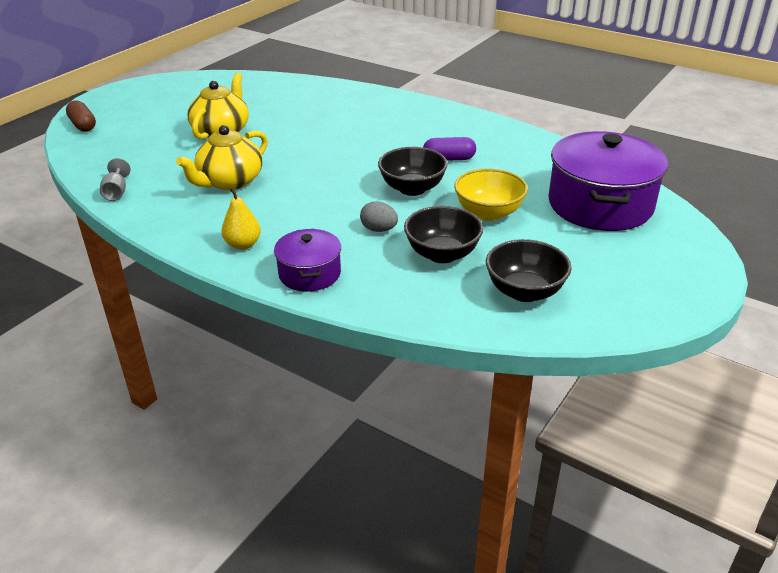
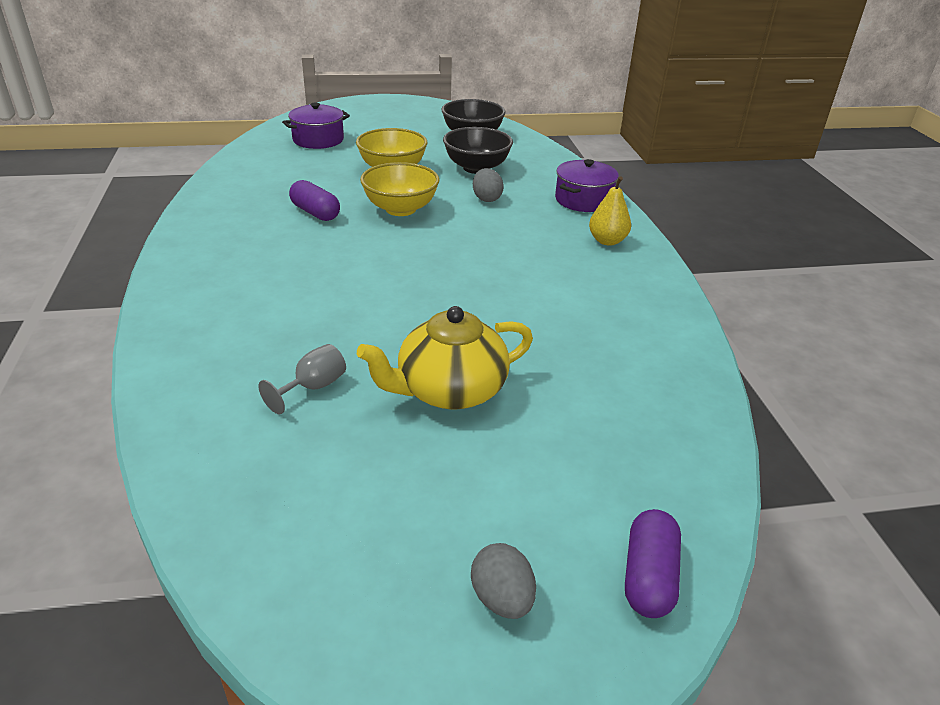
camera: 135 degrees left, 0 degrees up
brown capsule [66,100,96,132] -> purple capsule [625,509,681,618]
grey goblet [100,158,131,201] -> grey goblet moved to [258,344,346,415]
yellow teapot [176,125,268,190] -> none
black bowl [378,147,448,196] -> yellow bowl [360,162,439,216]
purple pot [548,131,668,231] -> purple pot [282,103,350,149], size x0.53
none -> grey egg [471,543,536,619]

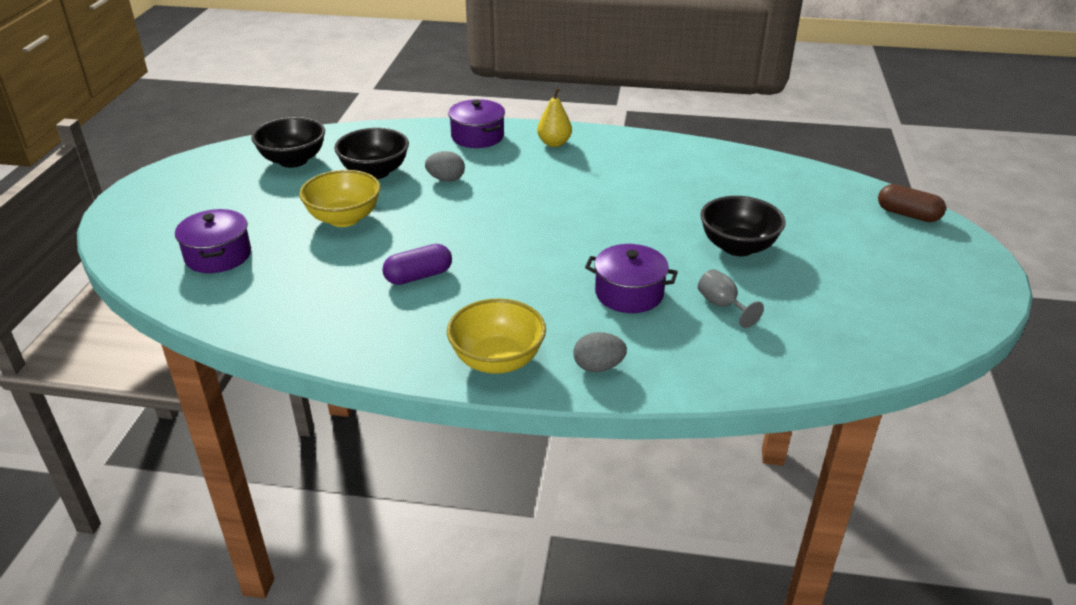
camera: 70 degrees left, 0 degrees up
yellow teapot [357,306,533,410] -> black bowl [700,196,786,256]
yellow bowl [360,162,439,216] -> yellow bowl moved to [447,299,546,374]
grey egg [471,543,536,619] -> grey egg moved to [573,332,627,372]
purple capsule [625,509,681,618] -> brown capsule [878,184,946,222]
none -> purple pot [585,244,678,313]

